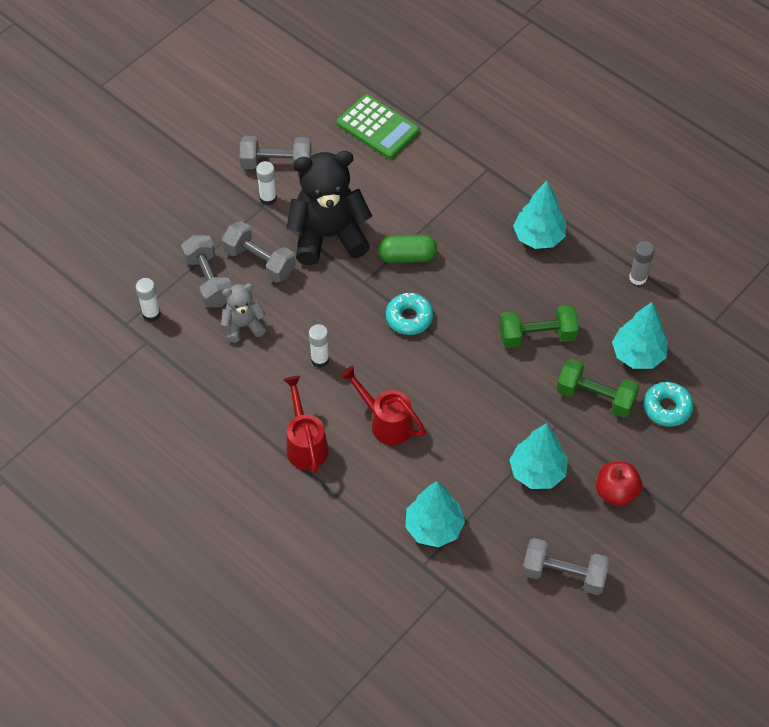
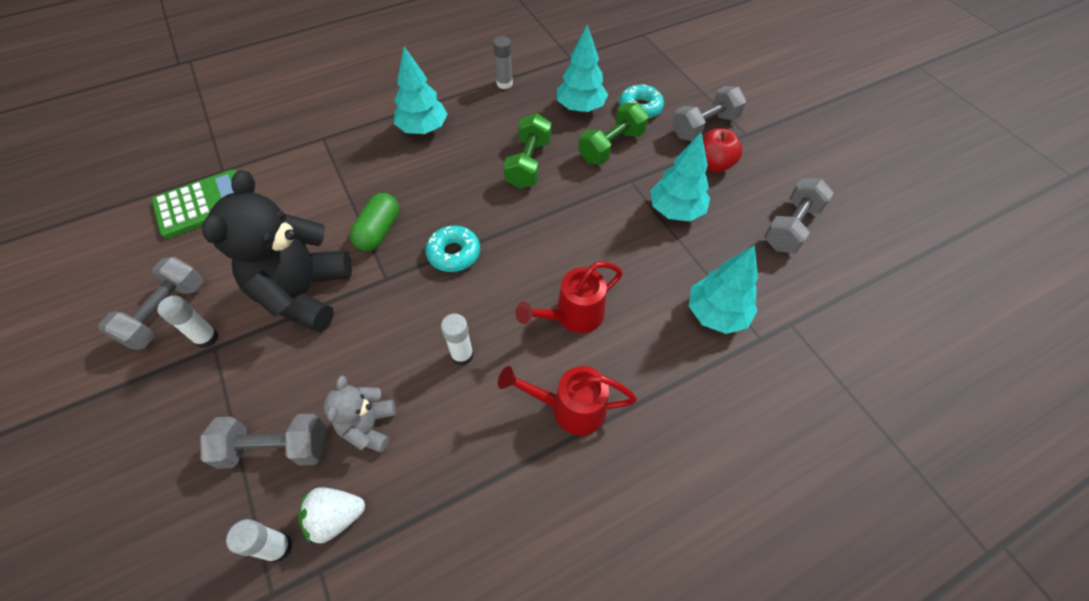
camera: 70 degrees left, 0 degrees up
grey dumbbell [222,221,296,283] -> grey dumbbell moved to [672,86,746,141]
none -> white strawberry [298,487,365,545]

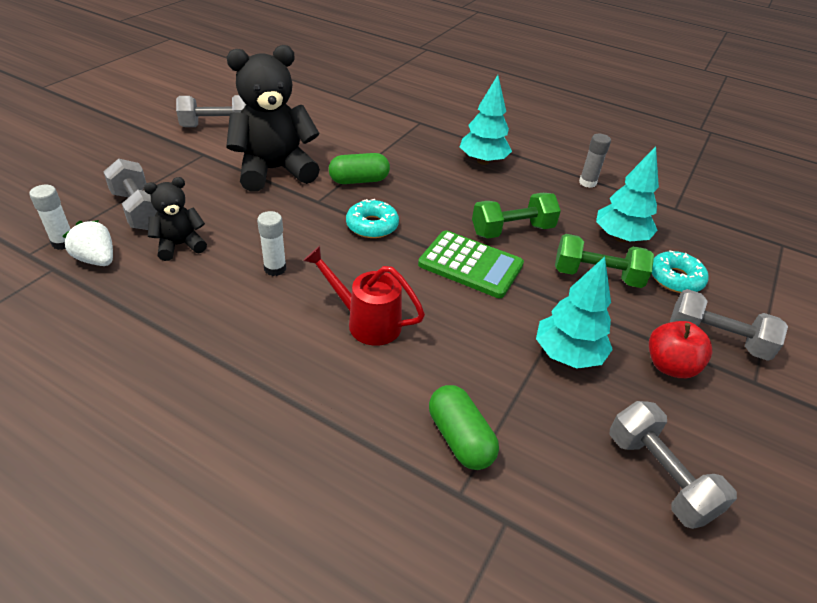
camera: 55 degrees right, 15 degrees down
green calculator [152,170,237,239] -> green calculator moved to [418,230,524,298]
white glue stick [157,295,219,348] -> none
grey teddy bear [324,376,396,452] -> black teddy bear [144,177,207,261]
red watering can [498,366,637,435] -> none
turquoise tree [689,245,758,334] -> green capsule [429,385,499,470]
grey dumbbell [764,178,834,253] -> grey dumbbell turned 60 degrees clockwise [610,401,737,529]

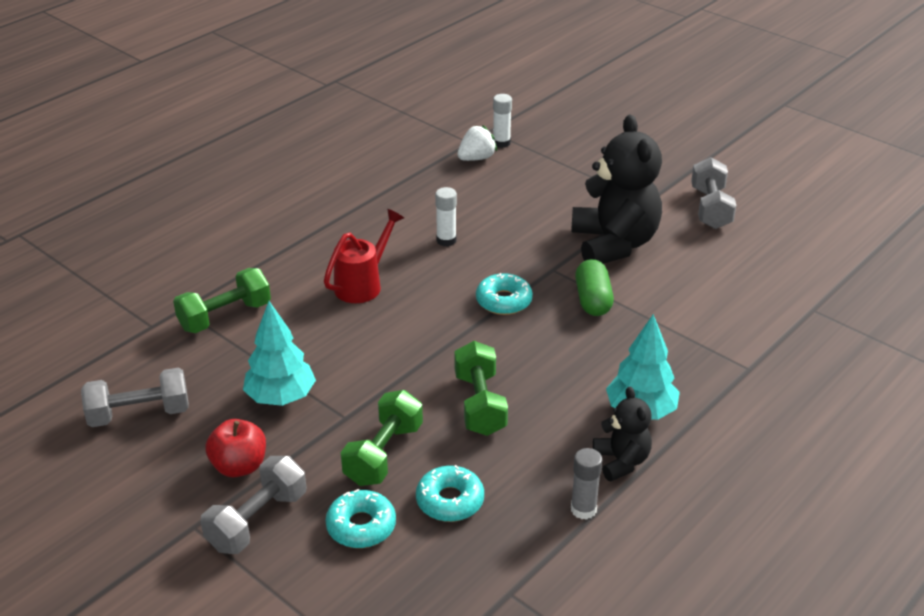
camera: 105 degrees right, 5 degrees down
grey dumbbell [103,159,157,230] -> none
black teddy bear [144,177,207,261] -> black teddy bear moved to [593,387,652,481]
green calculator [418,230,524,298] -> none
green capsule [429,385,499,470] -> green dumbbell [173,268,271,333]
turquoise tree [596,146,659,242] -> turquoise donut [416,465,484,522]

